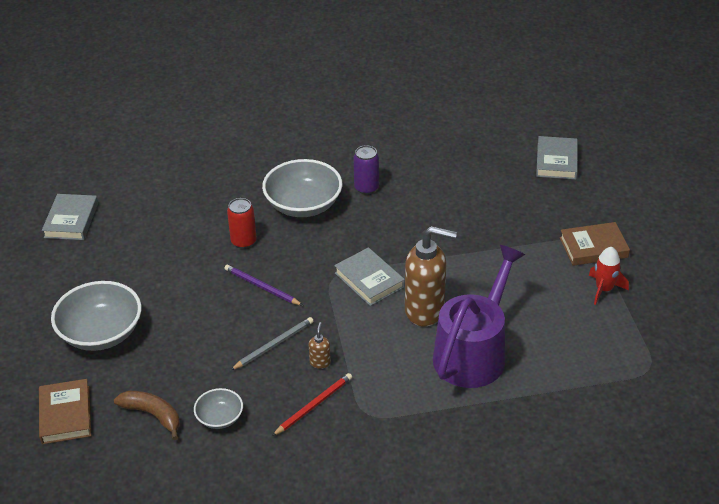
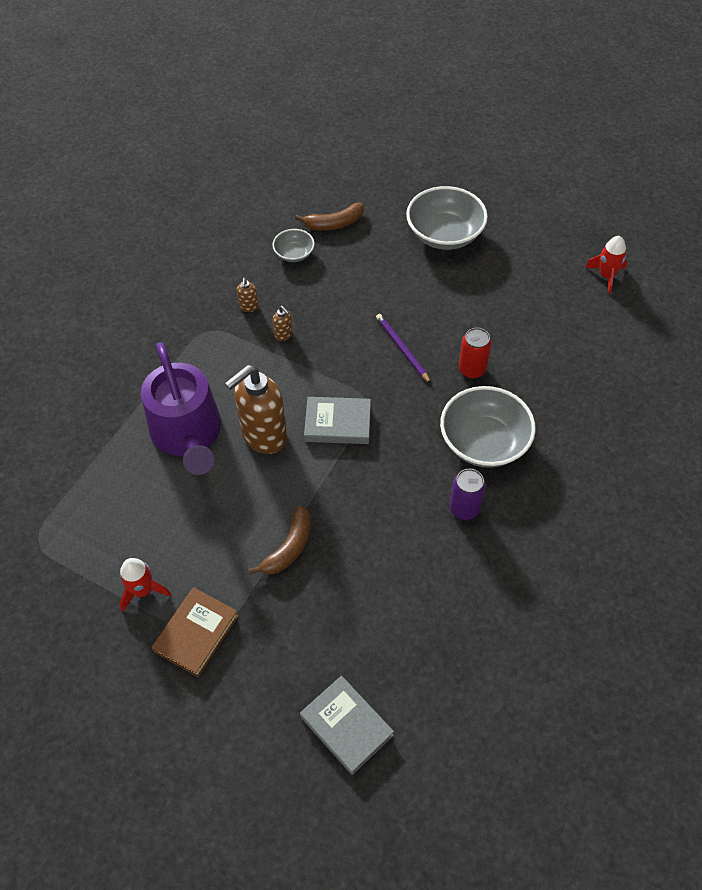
camera: 130 degrees right, 15 degrees up
brown book [39,379,91,444] -> none
grey book [42,194,98,240] -> red rocket [585,236,627,294]
purple pencil [224,265,303,306] -> purple pencil turned 105 degrees counterclockwise [376,314,431,384]
grey pencil [231,317,313,370] -> none
red pencil [272,373,352,436] -> brown soap dispenser [237,278,259,312]
none -> brown banana [248,506,311,575]

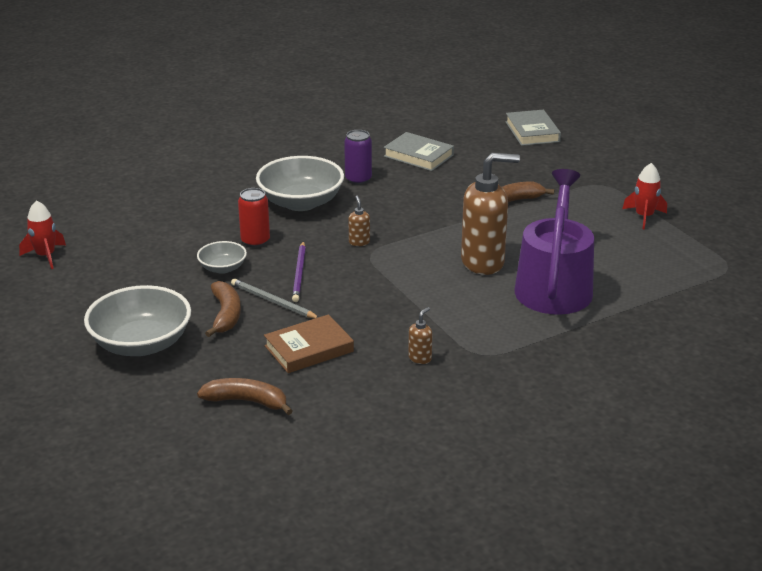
camera: 150 degrees left, 25 degrees down
brown book [152,587,238,677] -> brown book moved to [264,314,354,373]
grey bowl [272,229,315,262] -> grey bowl moved to [197,241,247,274]
brown soap dispenser [273,306,293,341] -> brown soap dispenser moved to [348,196,370,246]
grey book [304,397,371,444] -> grey book moved to [384,132,454,171]
none -> brown banana [205,281,241,337]
none -> grey pencil [231,278,318,319]

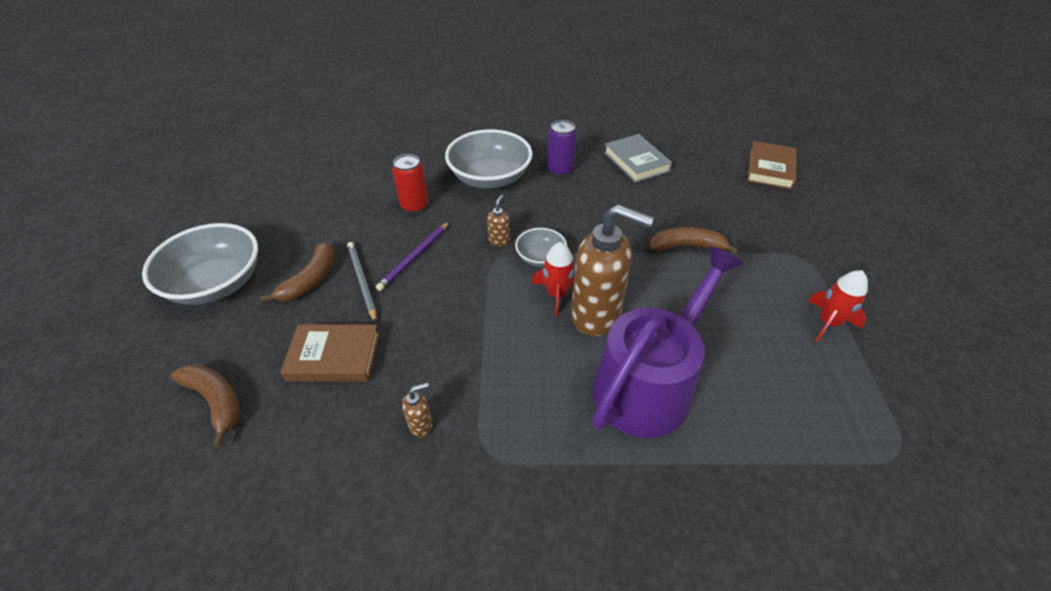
camera: 30 degrees right, 15 degrees up
red rocket [19,200,66,269] -> red rocket moved to [532,242,575,318]
grey bowl [197,241,247,274] -> grey bowl moved to [515,228,567,267]
grey book [506,110,561,146] -> brown book [747,141,797,190]

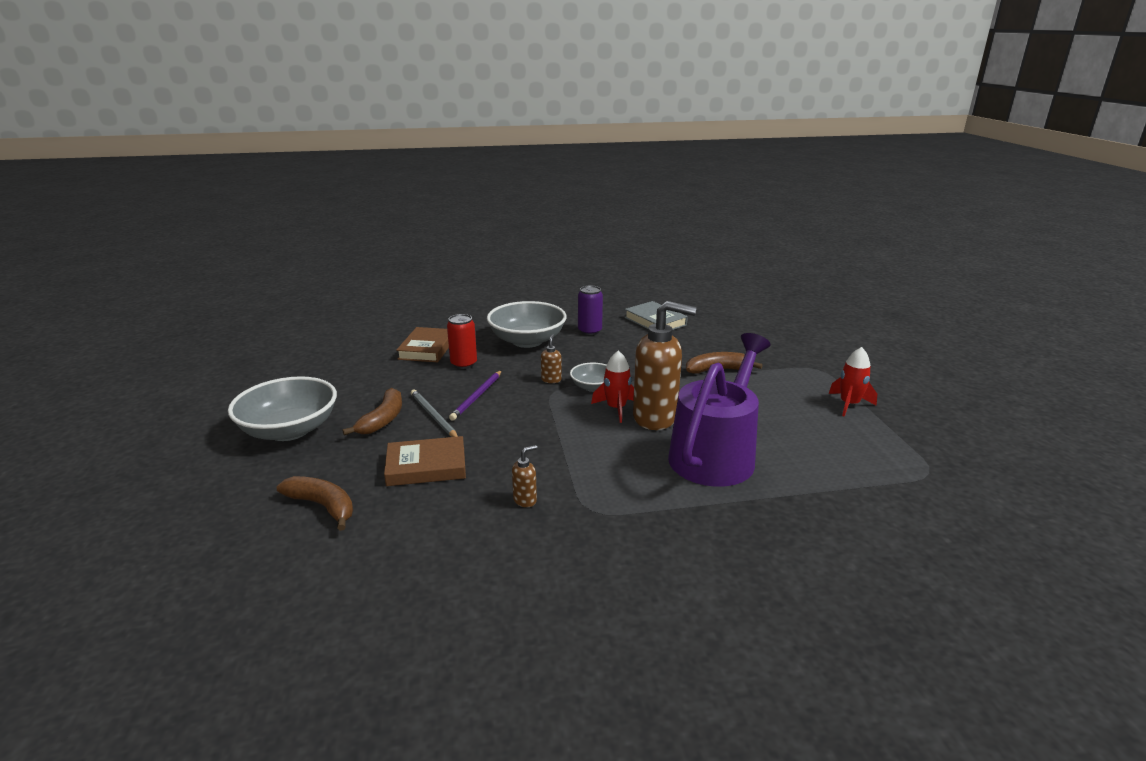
camera: 10 degrees left, 20 degrees down
brown book [747,141,797,190] -> brown book moved to [396,327,449,362]

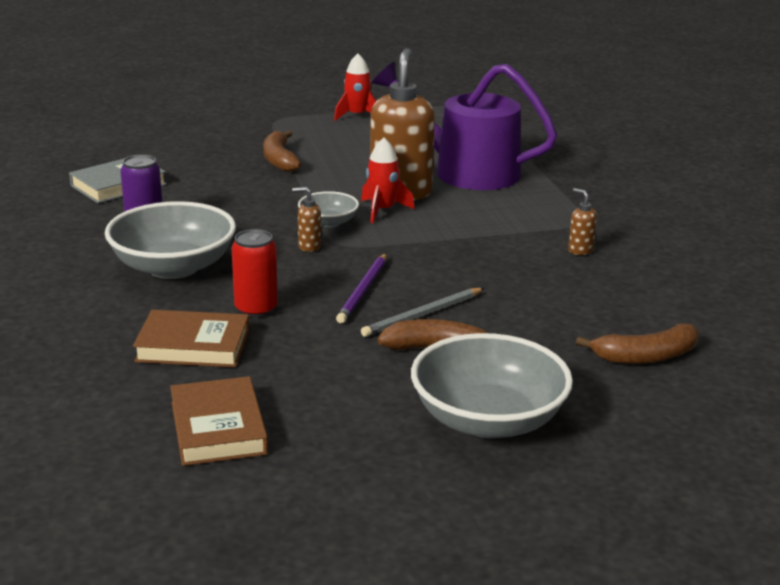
camera: 95 degrees left, 0 degrees up
brown banana [277,476,353,531] -> brown banana turned 135 degrees counterclockwise [576,323,699,364]
brown book [384,436,466,486] -> brown book moved to [170,376,268,466]
purple pencil [449,370,502,421] -> purple pencil turned 90 degrees clockwise [336,254,386,323]

